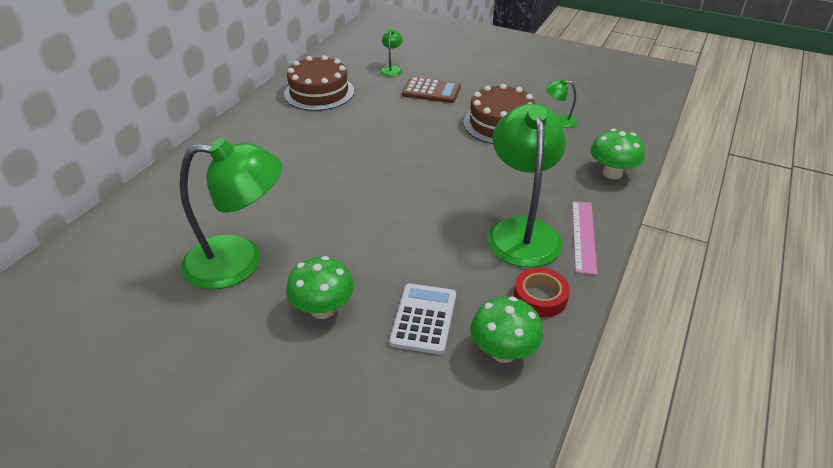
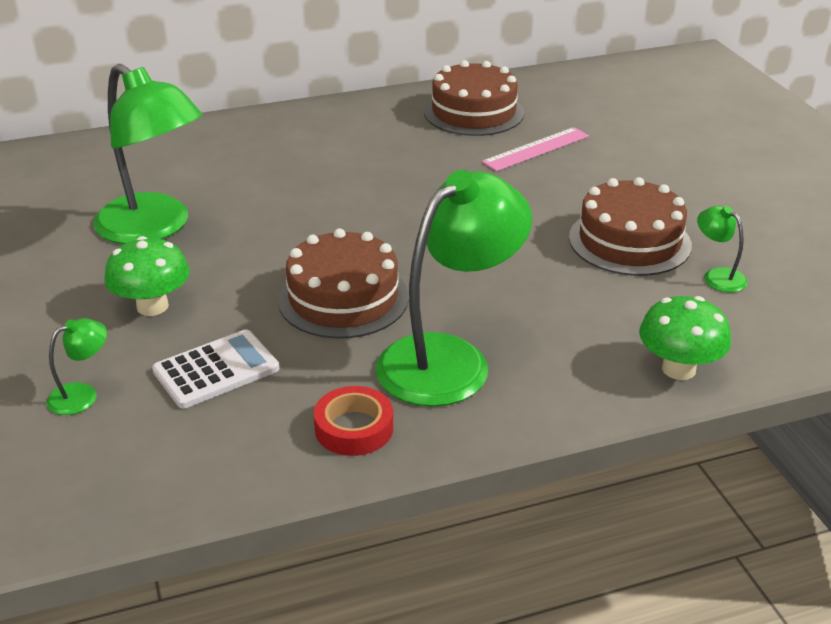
camera: 45 degrees right, 5 degrees down
green lamp [380,29,403,77] -> green lamp moved to [47,318,107,415]
brown calculator [402,77,461,103] -> none
green mushroom [471,296,543,363] -> none
pink ruler [572,201,597,275] -> pink ruler moved to [482,127,589,171]
none -> brown cake [278,228,409,339]

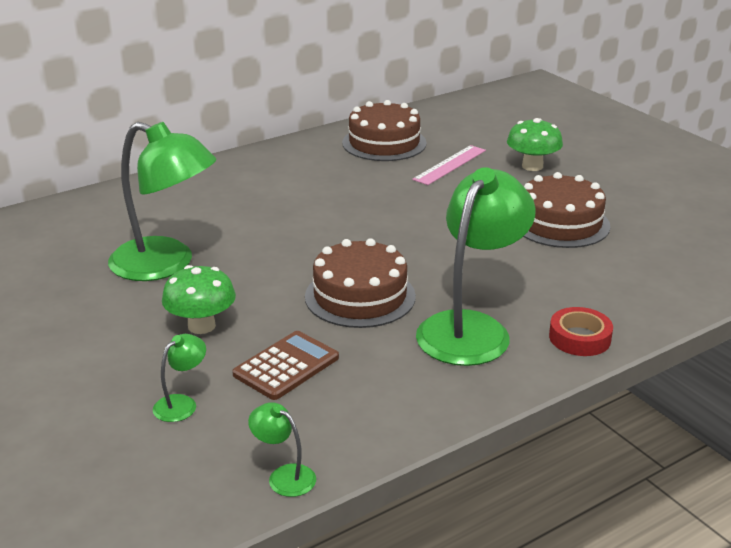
camera: 15 degrees left, 5 degrees down
white calculator [152,329,279,409] -> brown calculator [232,331,339,400]
red tape [314,386,393,456] -> red tape moved to [549,307,613,356]
green mushroom [639,296,731,380] -> green mushroom moved to [507,118,563,171]
green lamp [697,206,748,292] -> green lamp moved to [248,402,316,497]

